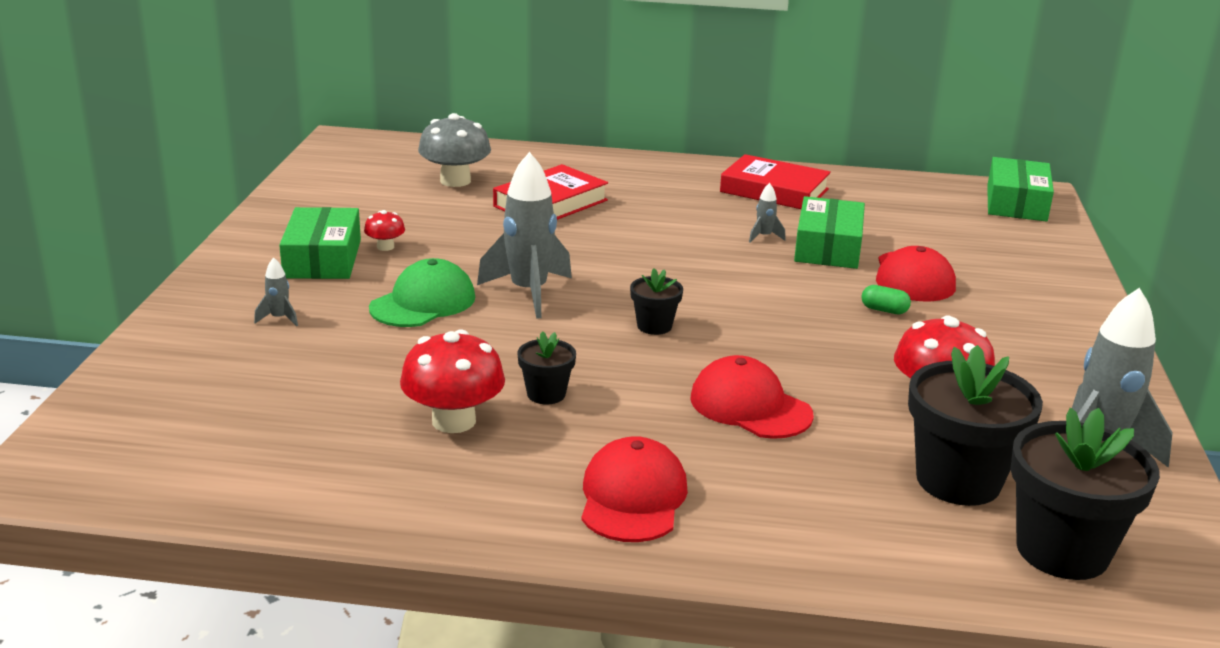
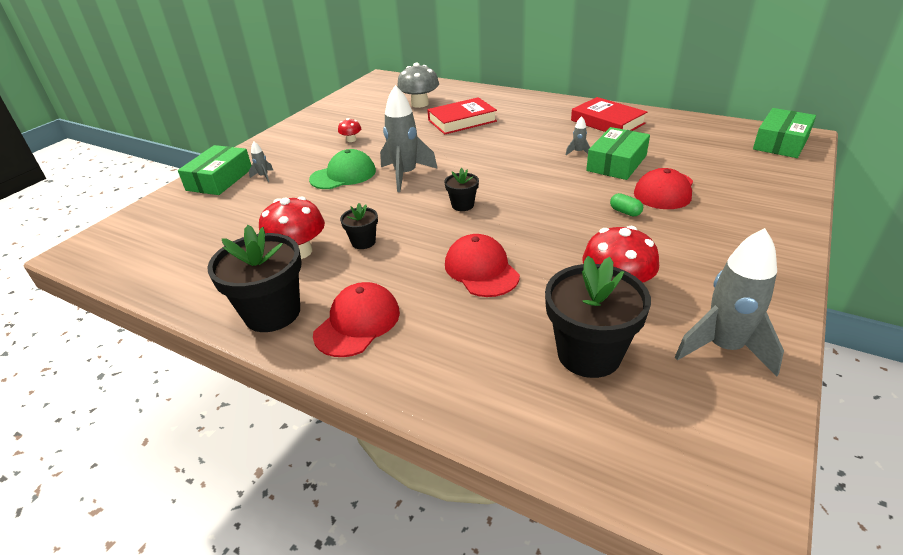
camera: 25 degrees right, 10 degrees up
green box [279,207,361,279] -> green box moved to [178,145,252,195]
black flower pot [1010,408,1160,580] -> black flower pot moved to [207,225,301,332]

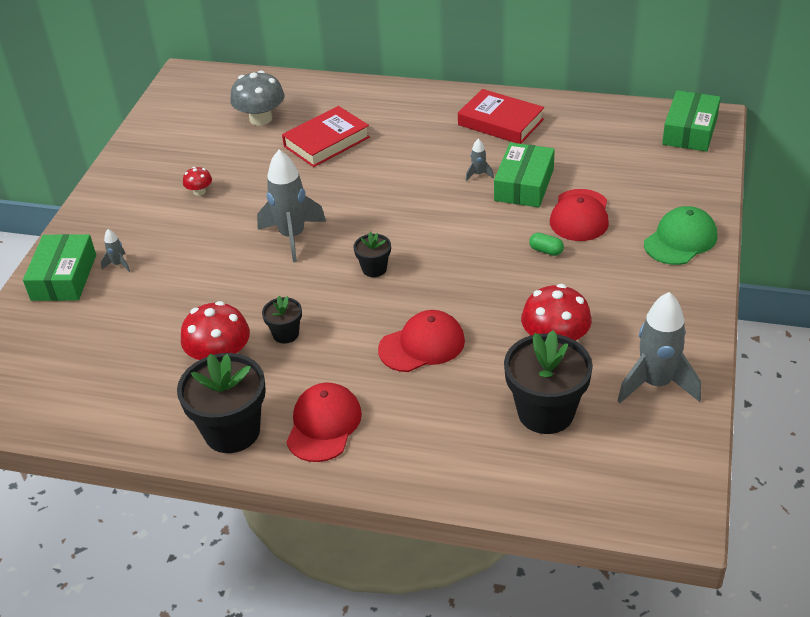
camera: 15 degrees left, 5 degrees up
green cap [309,149,376,189] -> green cap moved to [644,206,717,265]
red cap [445,234,520,297] -> red cap turned 105 degrees clockwise [378,310,465,372]

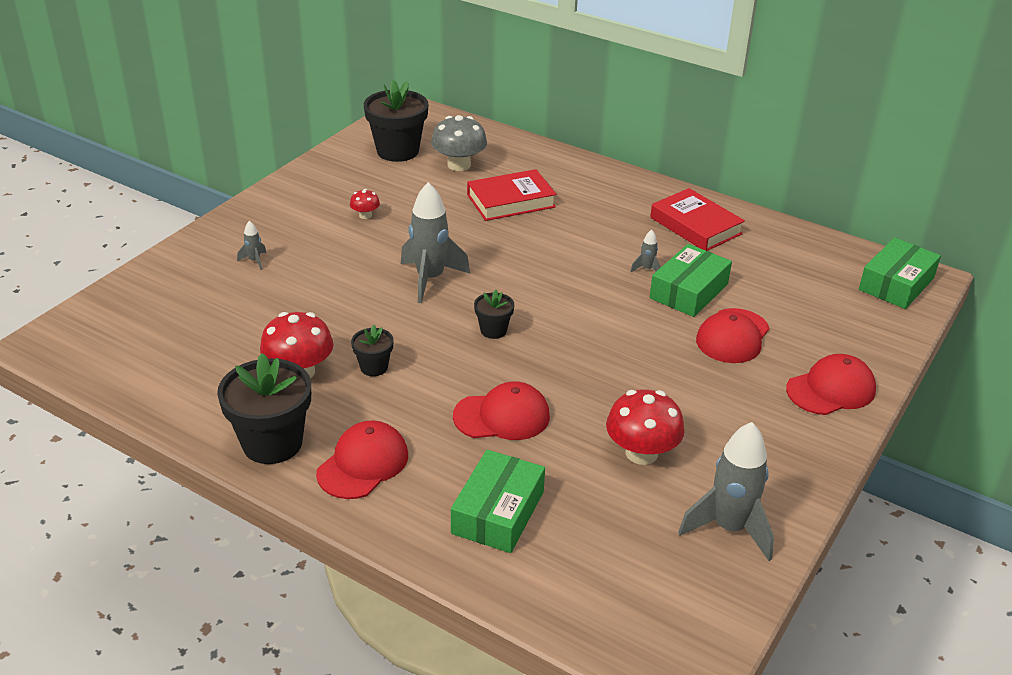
camera: 15 degrees right, 5 degrees down
green box [23,234,96,301] -> green box moved to [451,450,545,553]
black flower pot [504,330,593,434] -> black flower pot moved to [364,80,428,162]
green capsule [529,233,564,256] -> none
green cap [644,206,717,265] -> red cap [786,354,876,415]

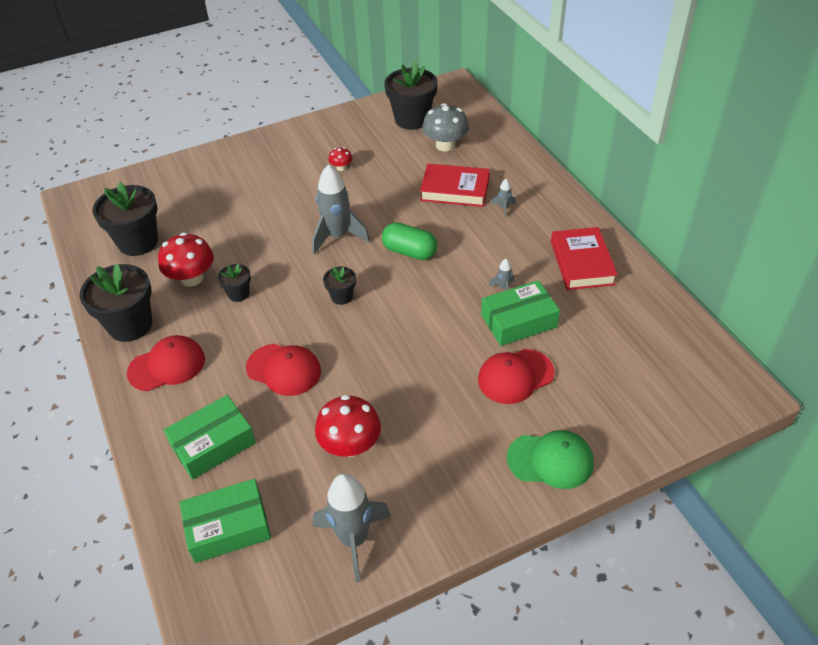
camera: 35 degrees right, 10 degrees up
grey rocket [237,221,266,270] -> grey rocket moved to [491,179,516,218]
red cap [786,354,876,415] -> green cap [507,430,594,489]
green box [859,238,941,309] -> green box moved to [180,479,271,563]
none -> black flower pot [93,182,158,256]
none -> green capsule [382,222,437,260]

